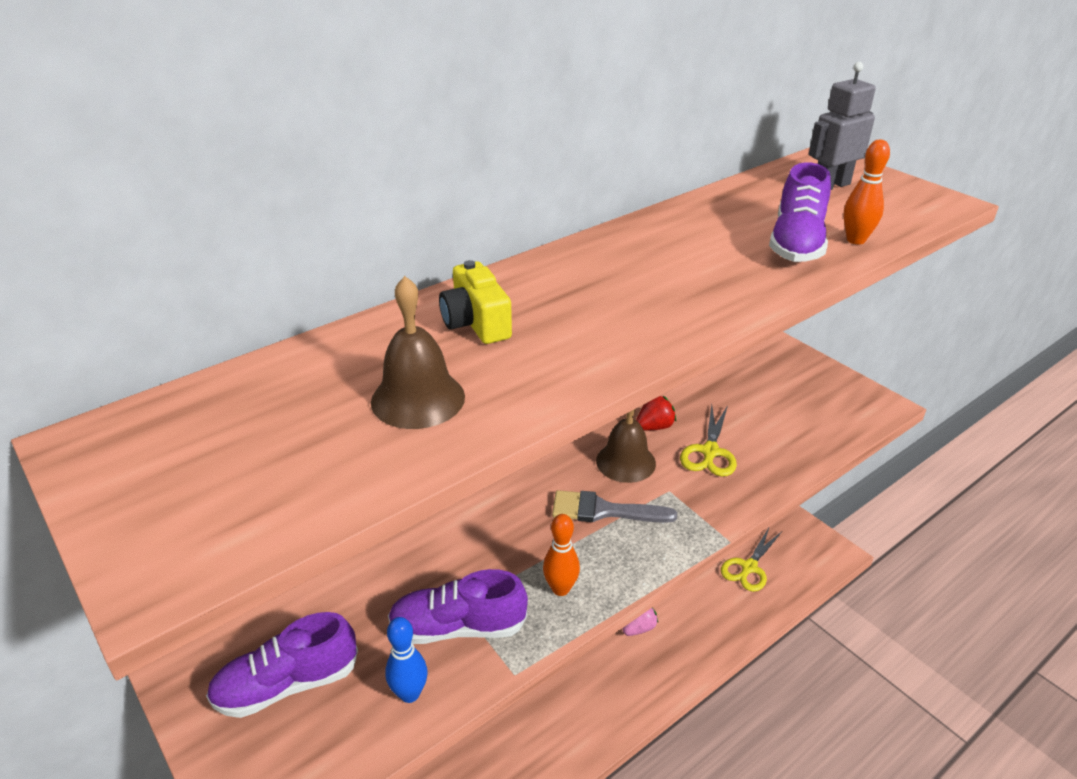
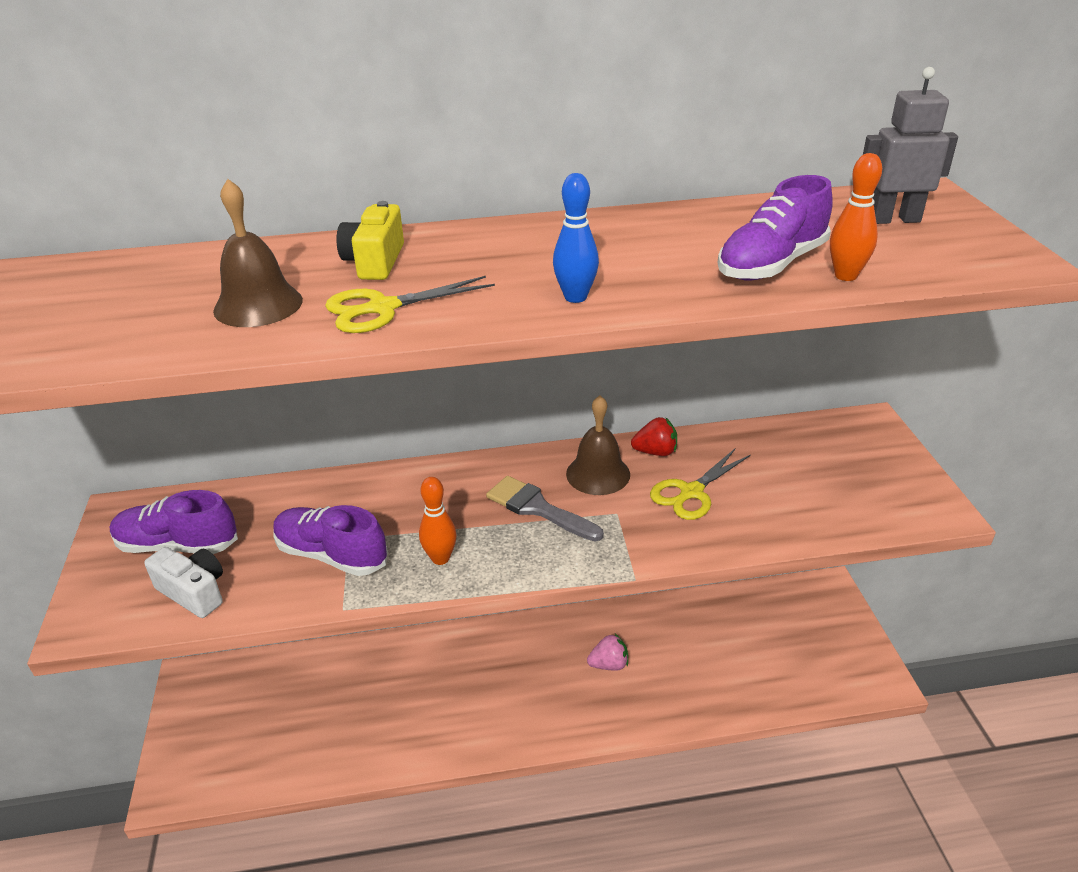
camera: 30 degrees right, 0 degrees up
blue bowling pin [385,617,428,703] -> blue bowling pin moved to [553,173,599,303]
yellow scissors [721,526,782,592] -> yellow scissors moved to [325,276,495,333]
none -> white camera [144,547,223,618]

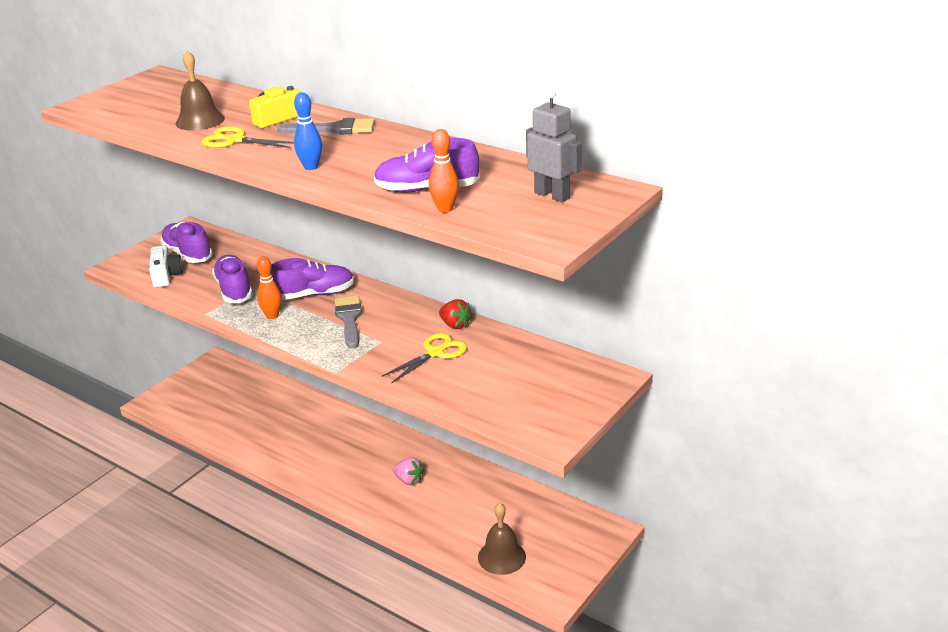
camera: 45 degrees right, 5 degrees down
brown bell [566,395,630,495] -> brown bell moved to [478,503,526,575]
yellow scissors [650,449,751,520] -> yellow scissors turned 135 degrees clockwise [381,333,467,384]
none -> purple shoe [271,258,354,300]
none -> grey brush [277,118,375,135]

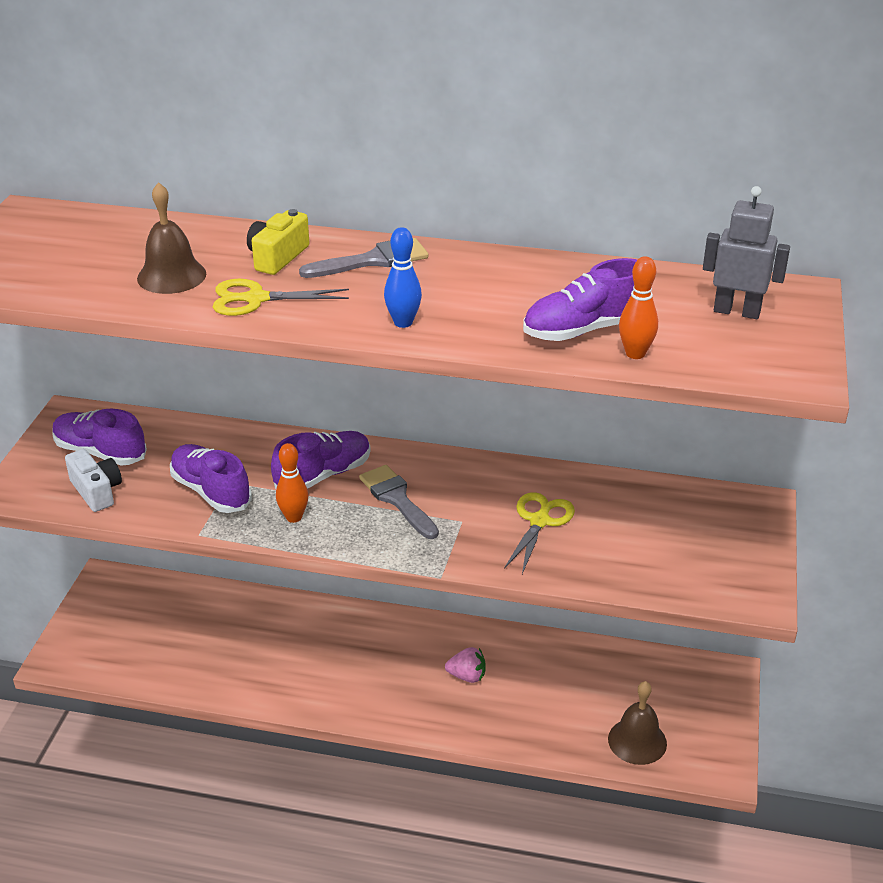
camera: 25 degrees left, 5 degrees up
red strawberry [439,299,472,329] -> none

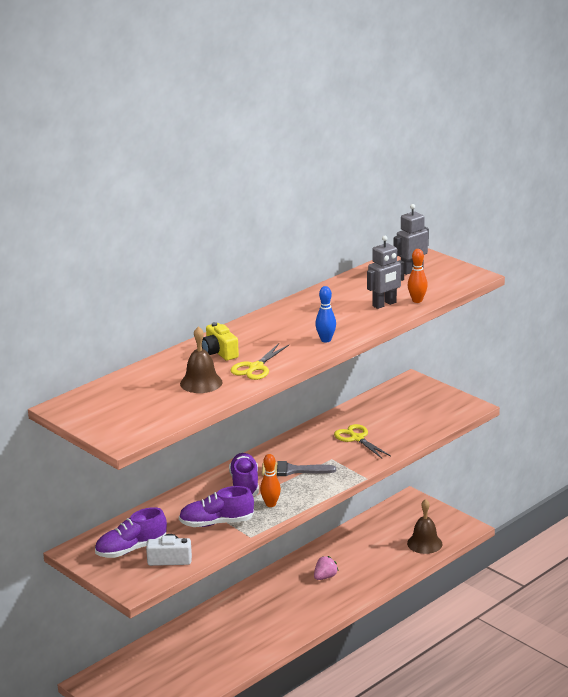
camera: 55 degrees left, 10 degrees down
grey brush [299,238,428,278] -> none
purple shoe [523,258,637,341] -> grey robot [367,236,404,309]

